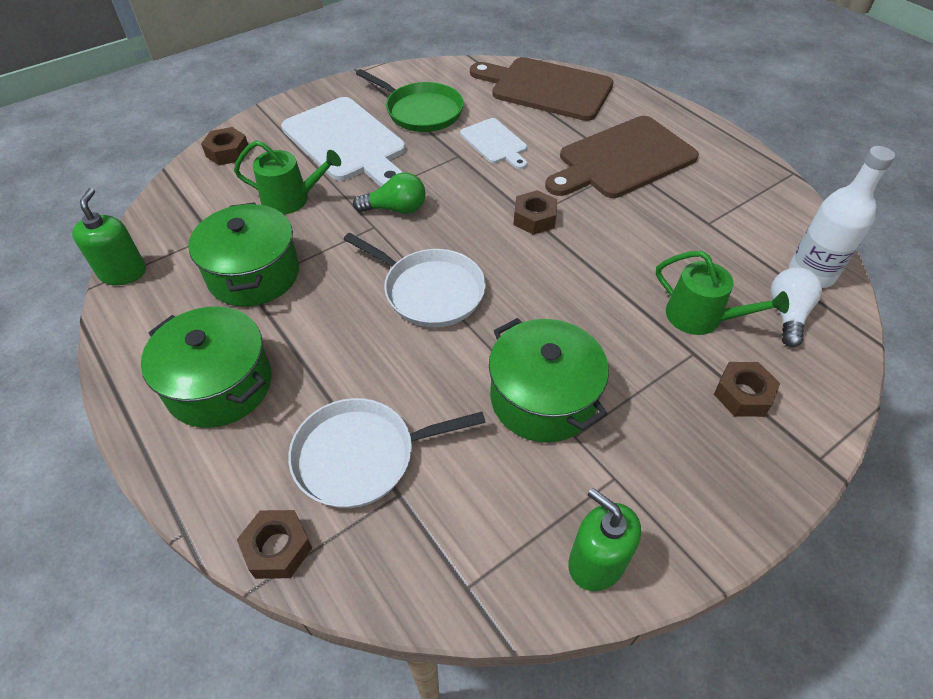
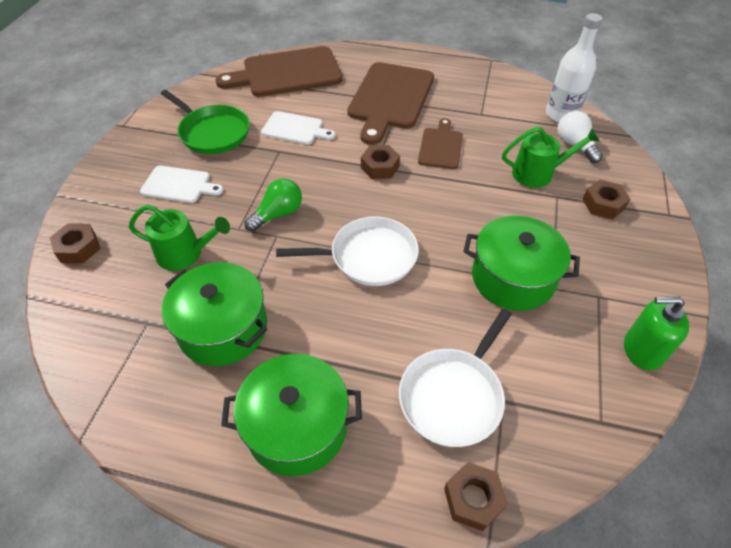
camera: 40 degrees left, 0 degrees up
green soap dispenser [72,188,146,285] -> none
green watering can [234,140,341,215] -> green watering can turned 45 degrees clockwise [129,205,230,271]
white cutting board [281,97,406,187] -> white cutting board [140,166,223,203], size x0.54
green pan [356,69,464,132] -> green pan turned 45 degrees clockwise [161,90,250,154]
none -> brown cutting board [418,118,463,169]

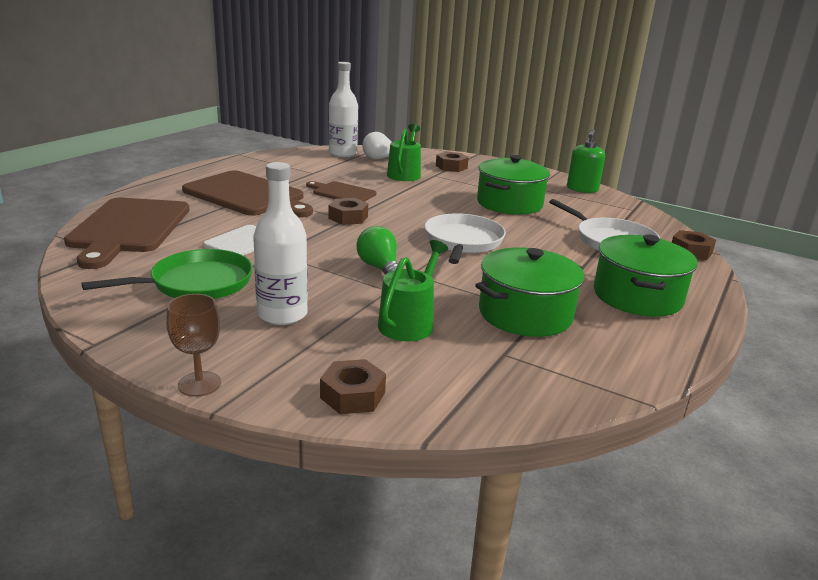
camera: 75 degrees left, 25 degrees down
white cutting board [140,166,223,203] -> white bottle [253,162,308,325]
none -> brown goblet [166,294,221,397]

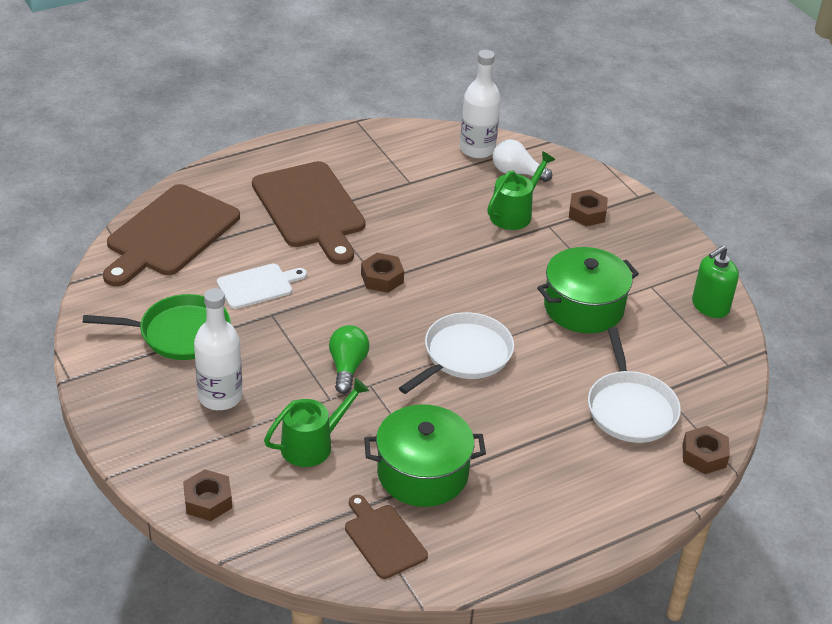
camera: 30 degrees right, 15 degrees up
brown goblet [166,294,221,397] -> none
brown cutting board [306,181,377,202] -> brown cutting board moved to [345,495,428,579]
green pot [593,235,698,317] -> none

